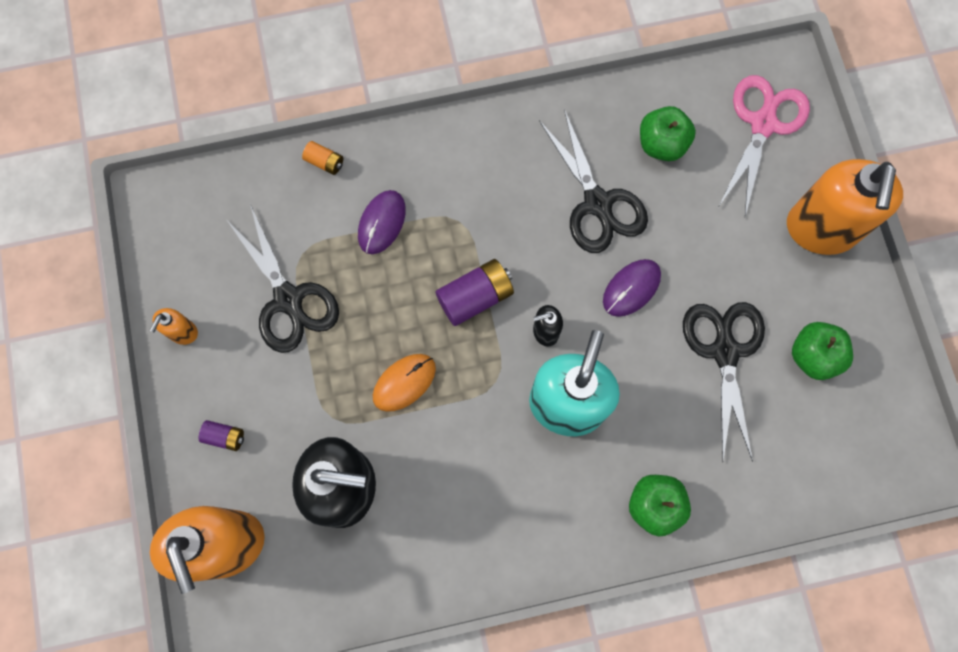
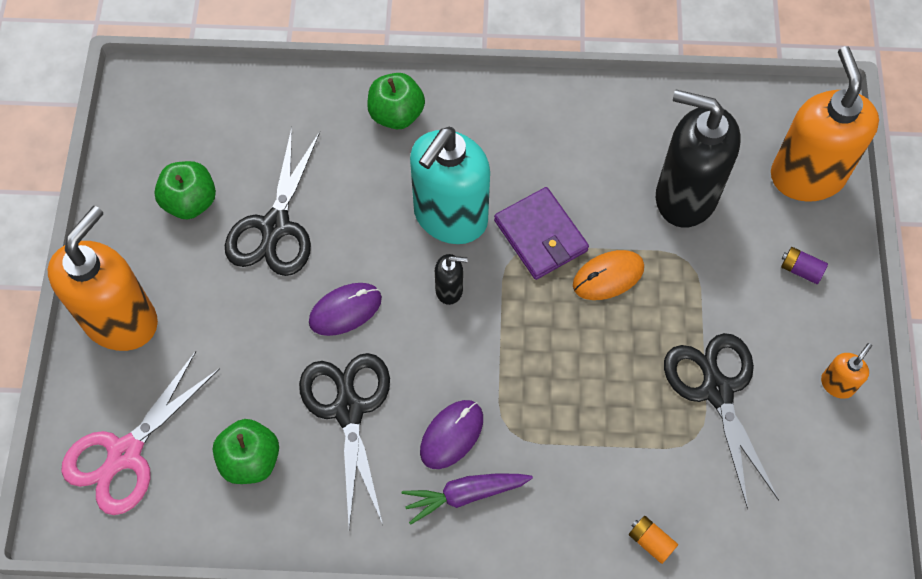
camera: 165 degrees left, 10 degrees down
purple mouse [358,190,406,254] -> purple mouse moved to [420,400,483,469]
purple battery [435,259,514,326] -> none
none -> purple carrot [402,474,533,525]
none -> purple wallet [494,187,589,280]

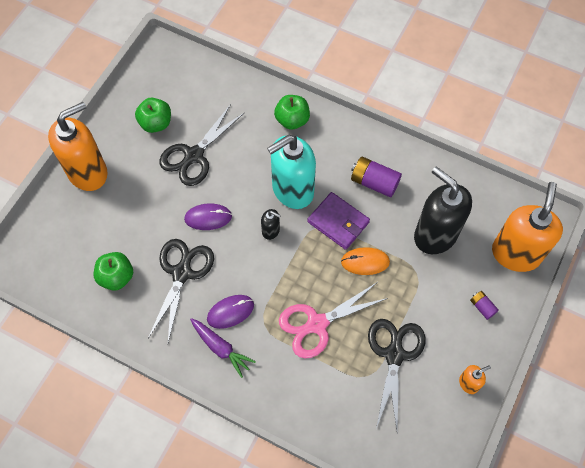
camera: 25 degrees right, 0 degrees up
pink scissors [61,351,220,515] -> pink scissors moved to [279,283,388,358]
purple carrot [402,474,533,525] -> purple carrot turned 150 degrees counterclockwise [190,318,256,378]
purple wallet [494,187,589,280] -> purple wallet turned 45 degrees counterclockwise [307,192,370,250]
orange battery [629,516,678,564] -> none
none -> purple battery [351,156,402,197]

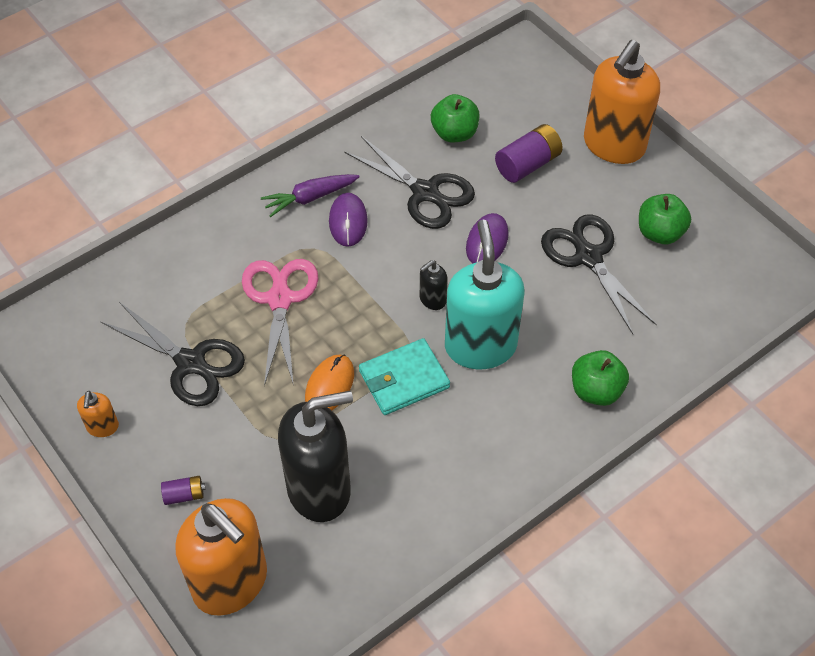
camera: 115 degrees right, 10 degrees down
orange soap dispenser [48,102,107,191] -> orange soap dispenser turned 45 degrees clockwise [584,40,660,164]
purple wallet [307,192,370,250] -> turquoise wallet [359,338,450,415]
purple battery [351,156,402,197] -> purple battery moved to [495,124,563,183]

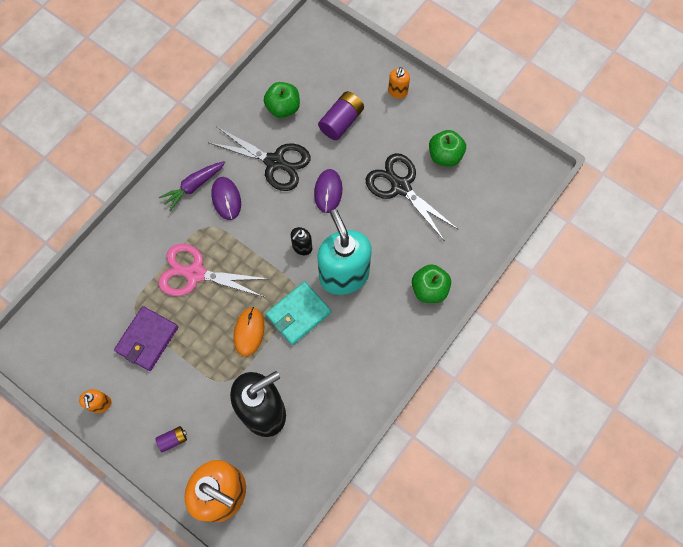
camera: 15 degrees left, 15 degrees up
black scissors [101,302,245,406] -> purple wallet [114,306,178,371]
pink scissors [242,259,318,386] -> pink scissors turned 60 degrees counterclockwise [158,244,269,297]
orange soap dispenser [584,40,660,164] -> orange soap dispenser [388,67,410,98], size x0.43

